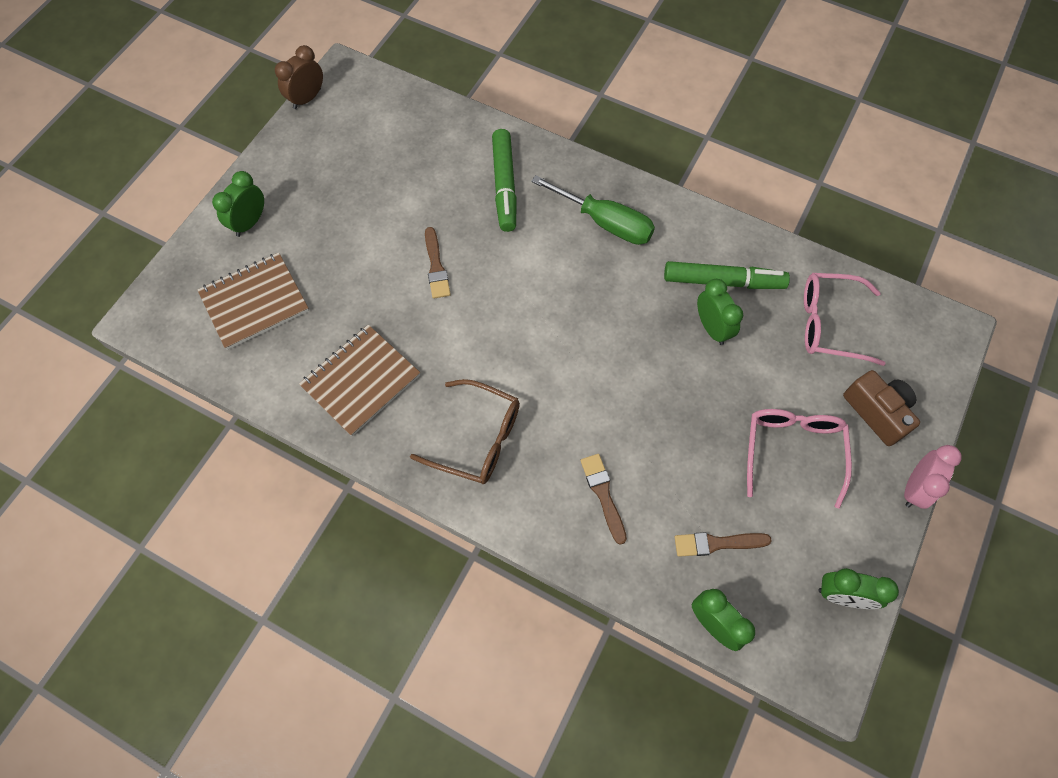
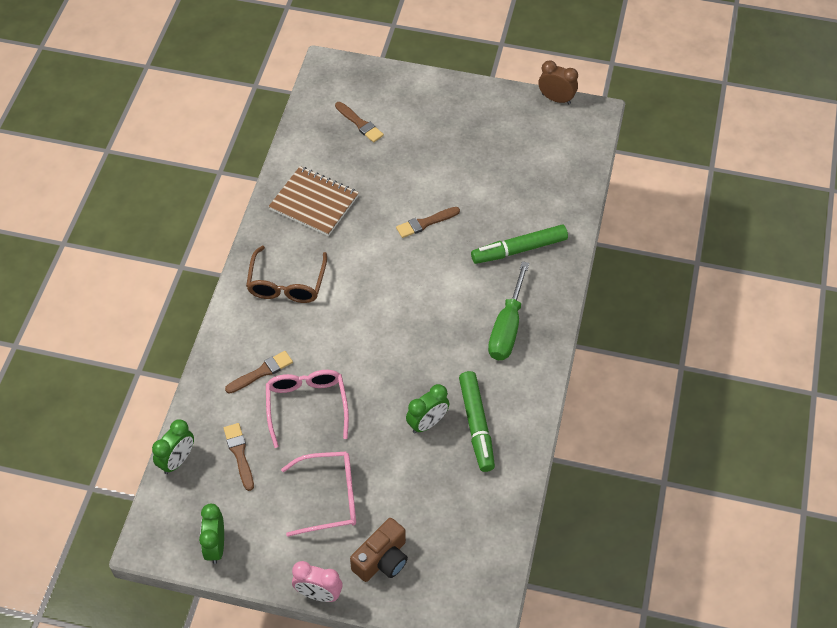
camera: 75 degrees right, 10 degrees down
brown notebook [197,253,309,350] -> brown brush [335,102,384,142]
green clock [212,171,264,237] -> none
pink glasses [804,273,886,366] -> pink glasses moved to [266,370,349,448]

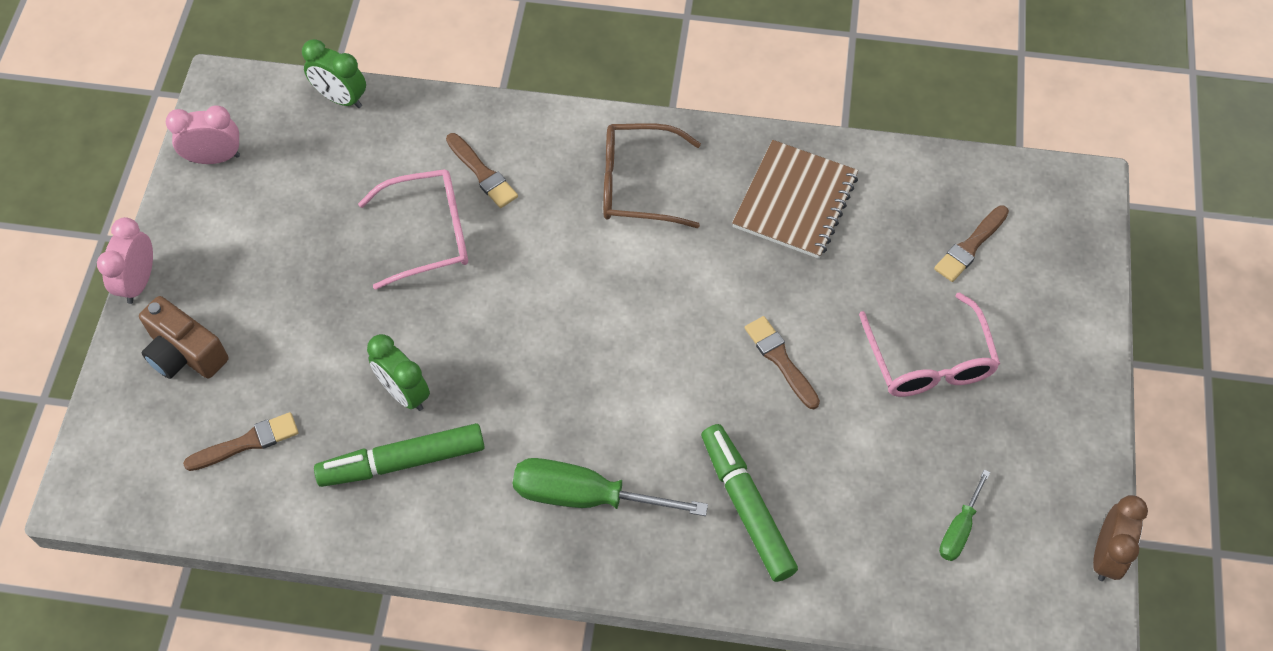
camera: 85 degrees right, 5 degrees up
green clock [199,504,224,564] -> pink clock [166,106,240,164]
brown brush [223,423,254,491] -> brown brush moved to [183,412,299,471]
pink glasses [281,452,356,537] -> pink glasses moved to [859,292,1000,397]
none -> green screwdriver [939,470,990,561]

